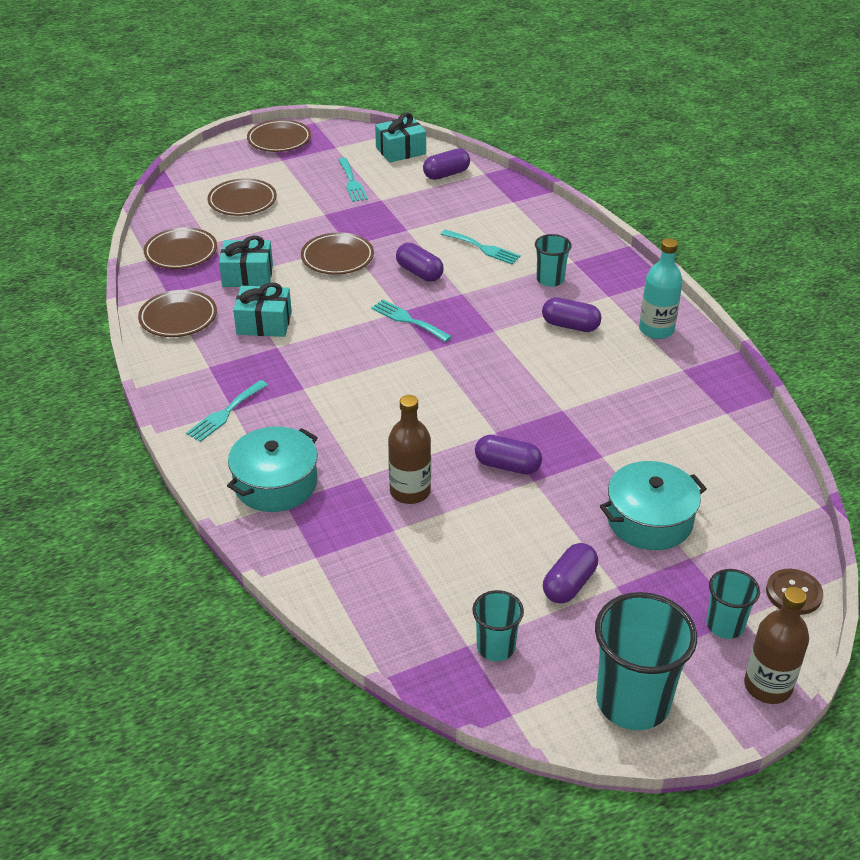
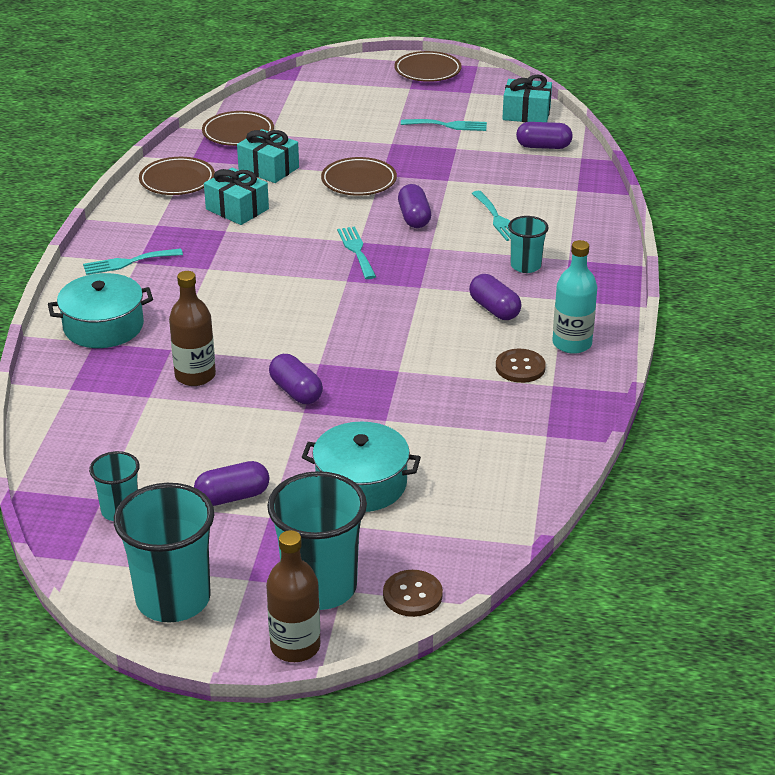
camera: 35 degrees right, 5 degrees down
brown plate [208,178,277,216] -> none
turquoise fork [338,158,368,202] -> turquoise fork turned 105 degrees counterclockwise [401,119,487,131]
turquoise cup [706,569,760,639] -> turquoise cup [267,471,367,610], size x1.84
none -> brown button [496,349,546,383]

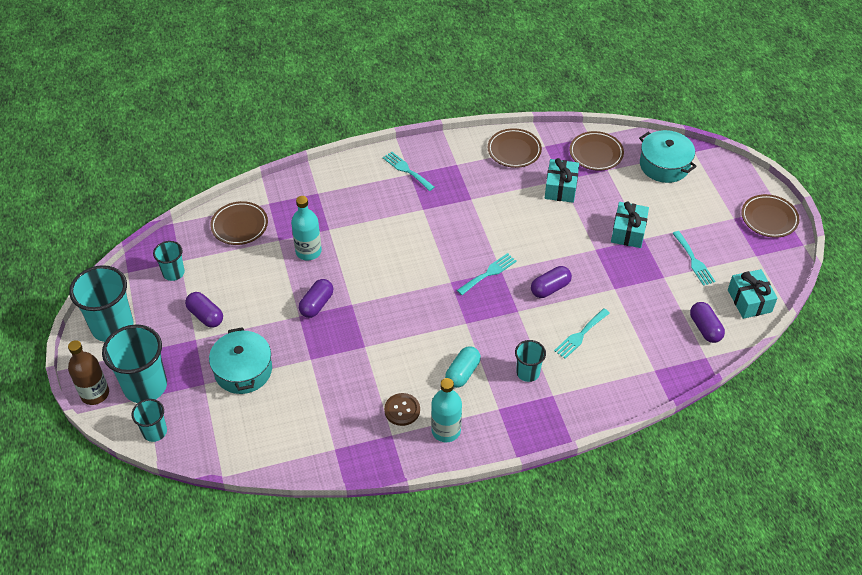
camera: 65 degrees right, 15 degrees up
turquoise pot [48,273,153,348] -> turquoise pot moved to [639,130,697,183]
brown bottle [169,271,216,386] -> turquoise bottle [291,196,322,261]
turquoise gift [204,167,269,225] -> turquoise gift moved to [611,201,649,248]
brown plate [321,157,397,196] -> brown plate moved to [210,201,268,245]
brown button [383,570,443,617] -> turquoise cup [132,399,167,442]
purple capsule [469,274,522,320] -> turquoise capsule [445,346,481,388]

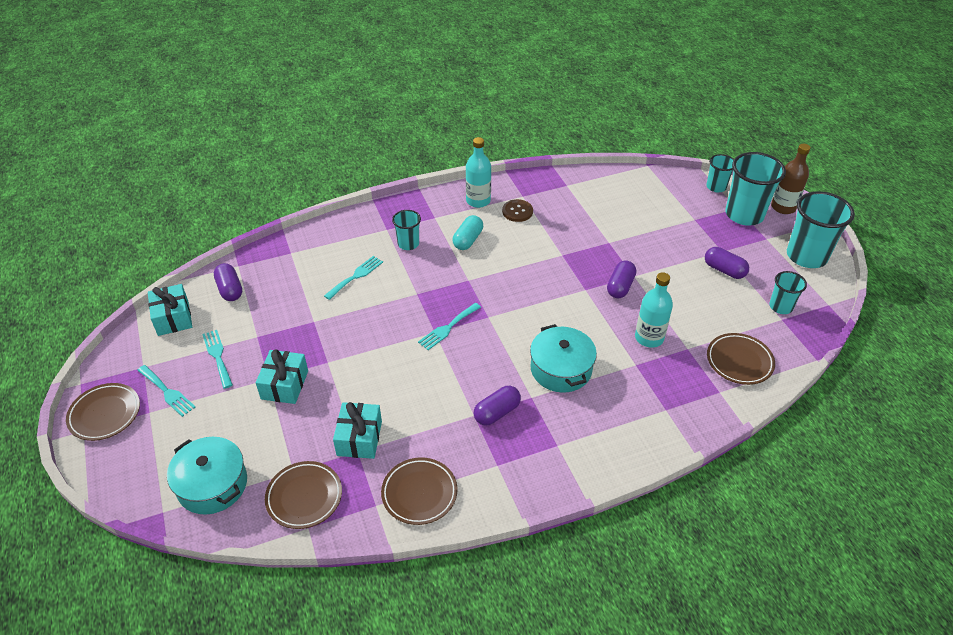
camera: 175 degrees right, 5 degrees down
turquoise pot [209,327,272,394] -> turquoise pot moved to [530,324,597,393]
turquoise fork [383,152,435,191] -> turquoise fork moved to [137,365,195,417]
purple capsule [531,266,572,298] -> purple capsule moved to [473,386,521,425]

